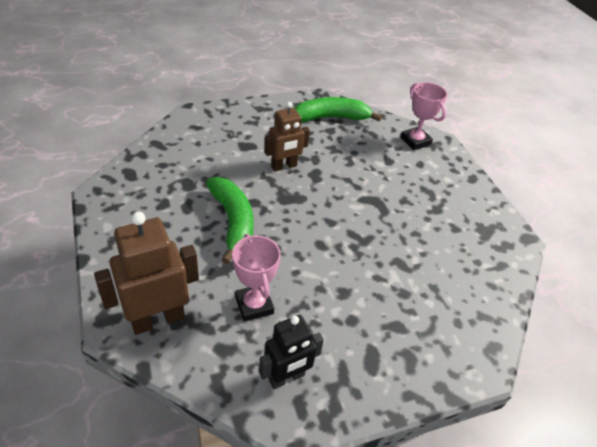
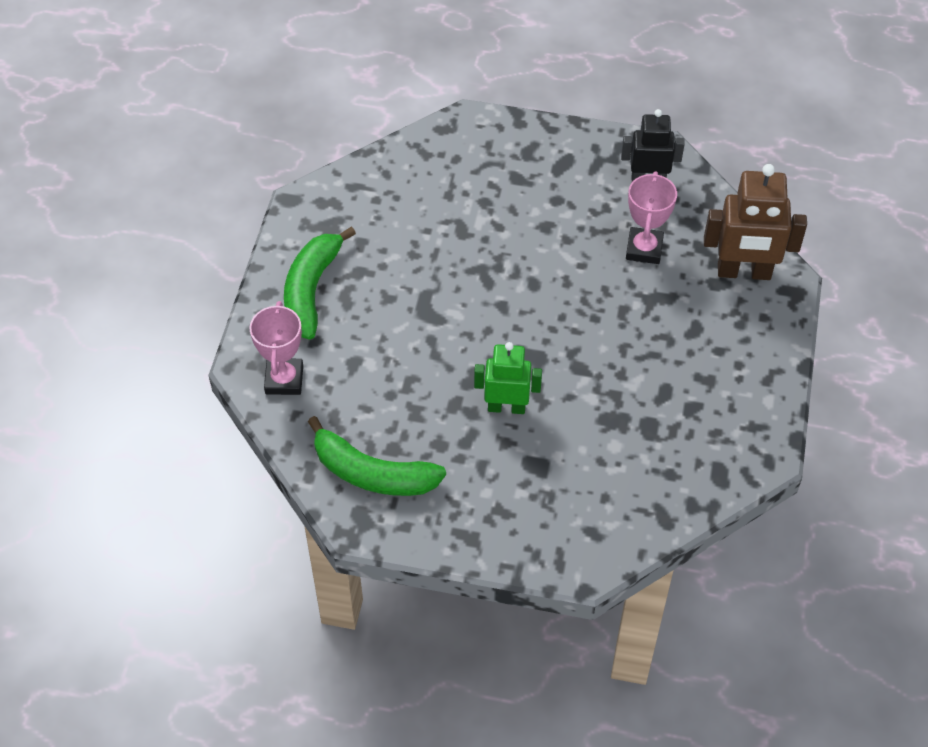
camera: 145 degrees left, 10 degrees up
green banana [206,177,254,264] -> green banana moved to [284,227,356,340]
brown robot [264,102,310,172] -> green robot [474,342,542,414]

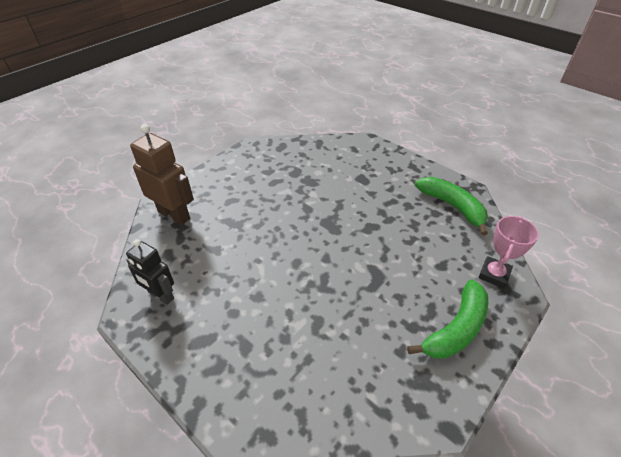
camera: 150 degrees left, 10 degrees down
green robot [474,342,542,414] -> none
pink trophy [626,171,677,264] -> none

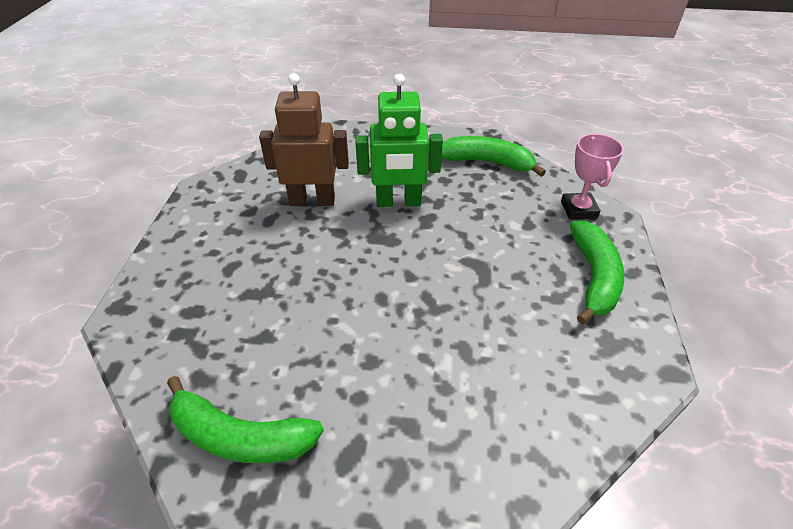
camera: 35 degrees left, 0 degrees up
black robot [126,240,174,305] -> green banana [167,376,324,463]
brown robot [130,124,194,225] -> brown robot moved to [259,73,349,206]
none -> green robot [355,74,443,207]

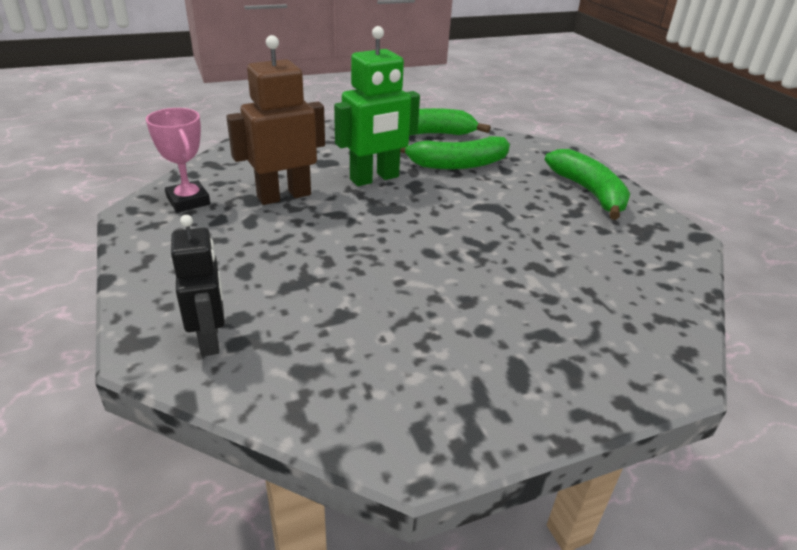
camera: 30 degrees left, 10 degrees down
green banana [167,376,324,463] -> green banana moved to [400,136,510,169]
pink trophy [561,134,624,220] -> pink trophy moved to [146,108,210,212]
none -> black robot [171,215,225,356]

